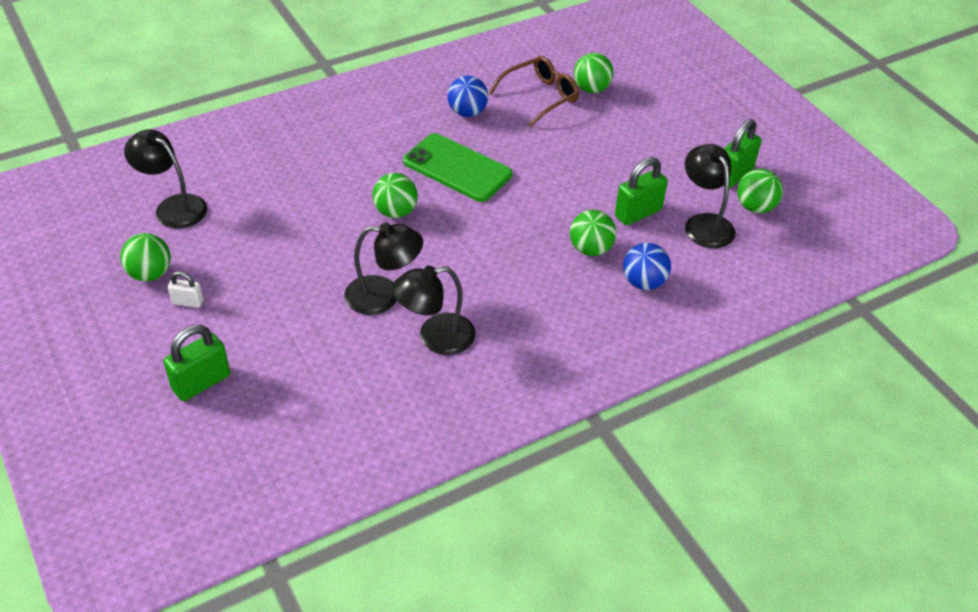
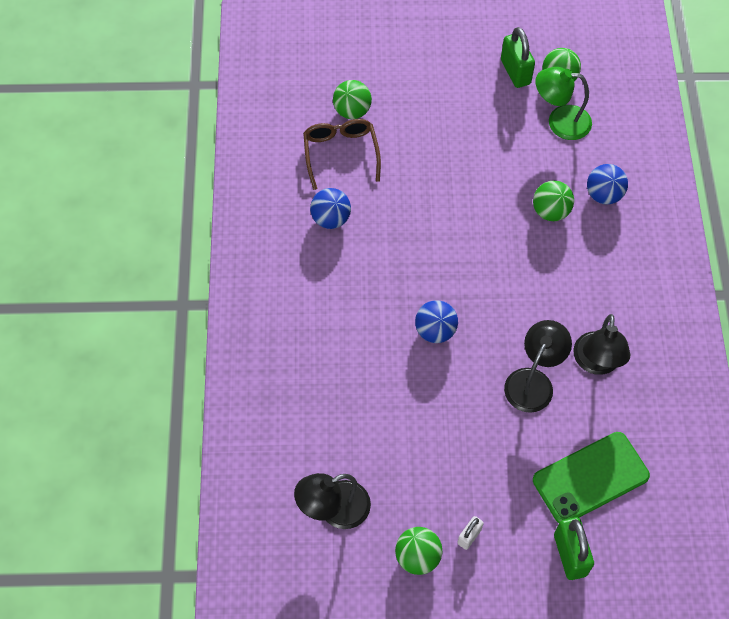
camera: 60 degrees left, 15 degrees up
green ball [372,173,418,218] -> blue ball [415,300,458,343]
green phone [403,133,512,202] -> green phone moved to [533,432,650,523]
green padlock [615,157,668,225] -> none
black lamp [685,144,736,248] -> green lamp [535,67,592,140]

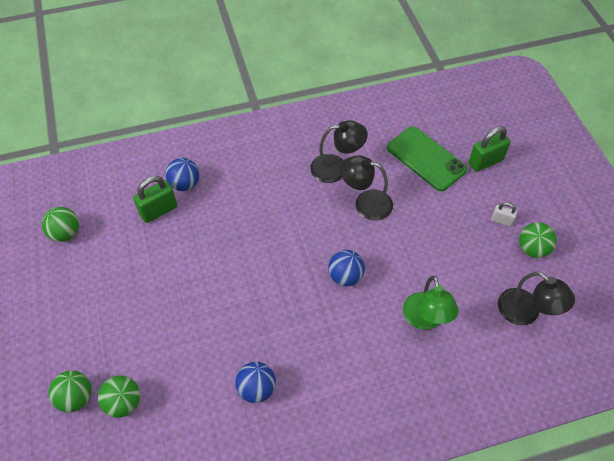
camera: 105 degrees left, 5 degrees down
brown glasses [303,119,381,190] -> none
green padlock [501,27,535,88] -> green padlock moved to [133,176,177,223]
green ball [533,180,574,221] -> green ball moved to [49,370,92,412]
green lamp [535,67,592,140] -> green lamp moved to [403,276,459,330]

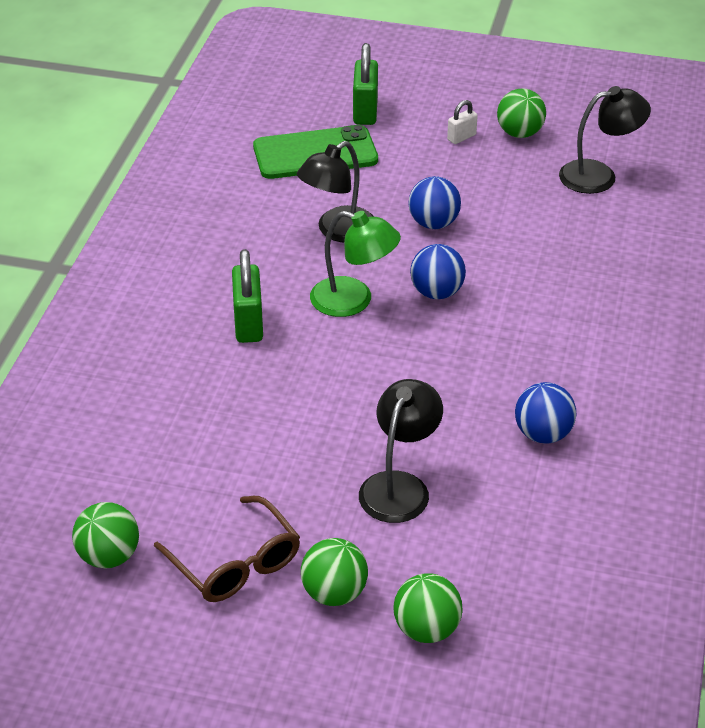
camera: 60 degrees left, 15 degrees down
green ball [98,376,140,418] -> green ball moved to [301,538,368,606]
green padlock [133,176,177,223] -> green padlock moved to [232,249,263,343]
blue ball [165,158,199,191] -> blue ball moved to [408,176,461,229]
black lamp [310,120,368,183] -> black lamp moved to [359,379,443,523]
green lamp [403,276,459,330] -> green lamp moved to [310,211,401,317]
none -> brown glasses [154,496,300,602]

